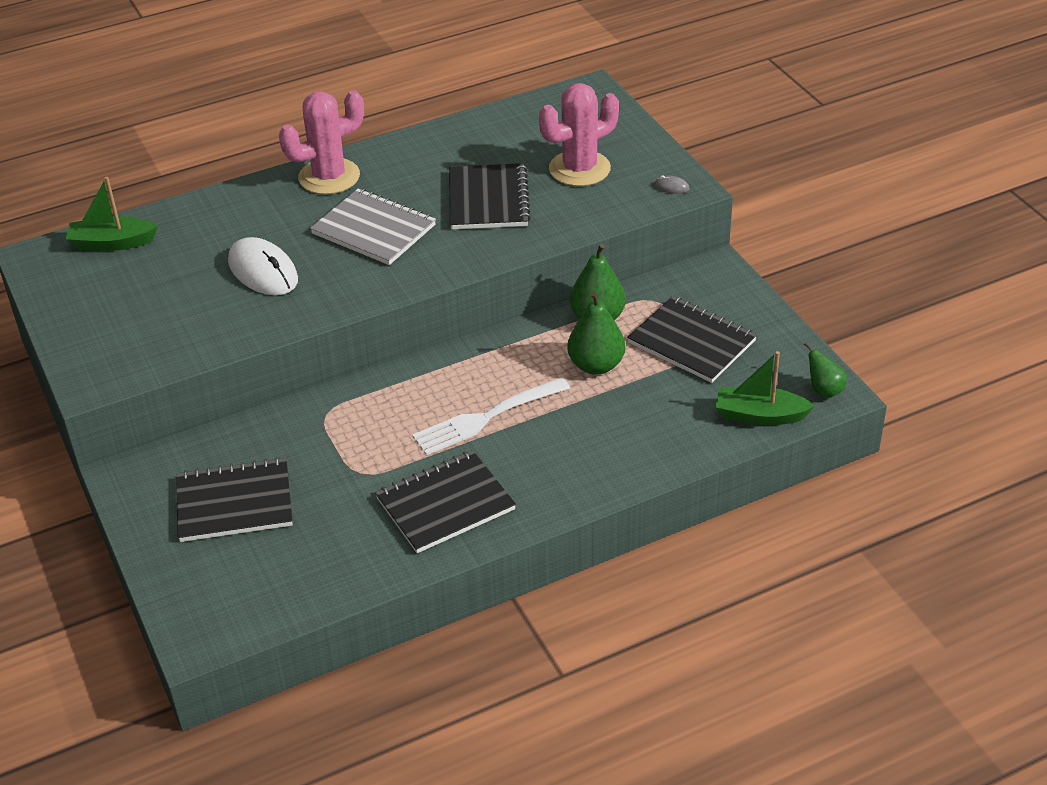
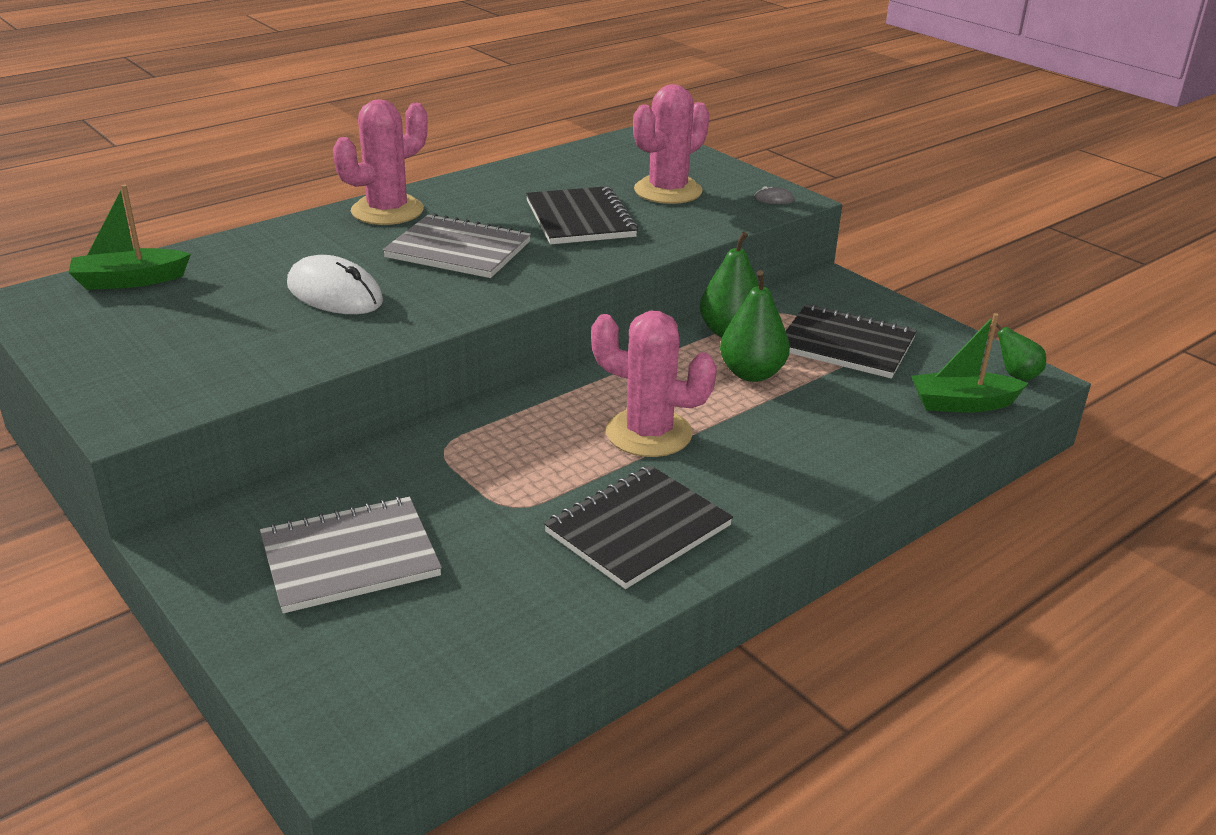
camera: 15 degrees left, 10 degrees down
black notebook [176,457,293,542] -> grey notebook [260,496,442,613]
white fork [412,377,570,455] -> pink cactus [591,311,717,457]

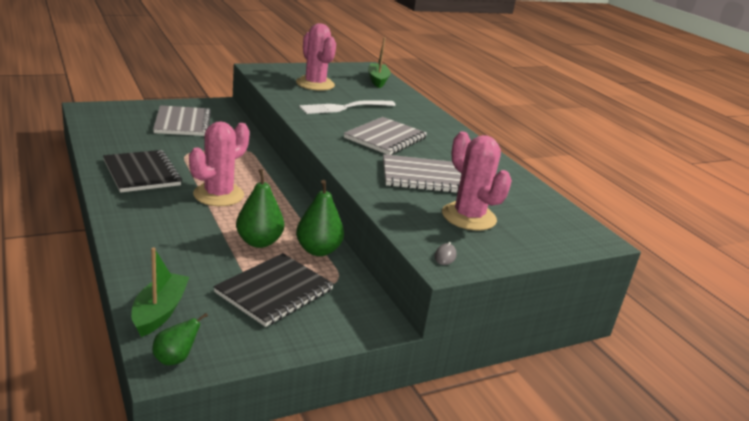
camera: 100 degrees right, 5 degrees down
white mouse [287,255,383,314] -> white fork [299,100,395,114]
pink cactus [333,99,428,225] -> pink cactus moved to [296,23,336,91]
black notebook [526,186,638,244] -> grey notebook [383,154,461,194]

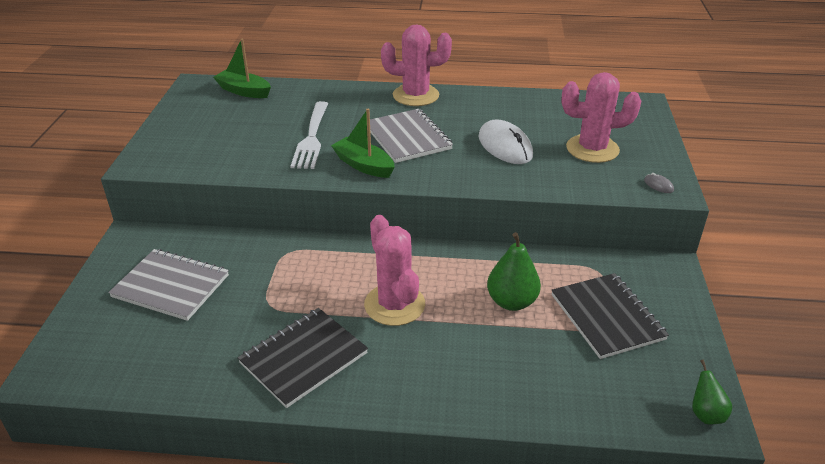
camera: 55 degrees left, 10 degrees up
black notebook [103,150,182,193] -> black notebook turned 45 degrees counterclockwise [237,308,368,408]
green boat [131,247,189,337] -> green boat moved to [331,109,394,178]
pink cactus [296,23,336,91] -> pink cactus moved to [381,24,452,106]
green pear [296,180,344,256] -> none
grey notebook [383,154,461,194] -> white mouse [478,119,533,164]

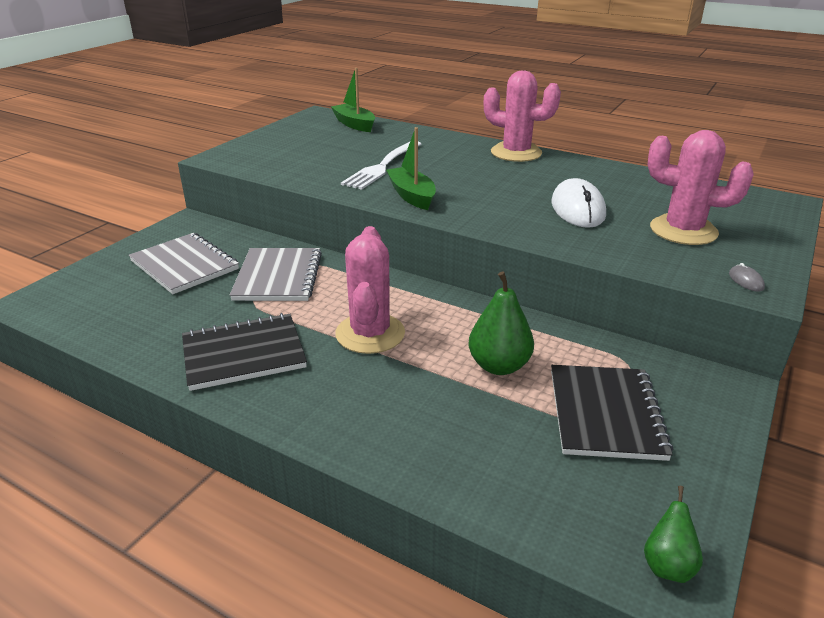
camera: 25 degrees right, 5 degrees down
grey notebook [370,109,453,163] -> grey notebook moved to [230,248,322,301]

